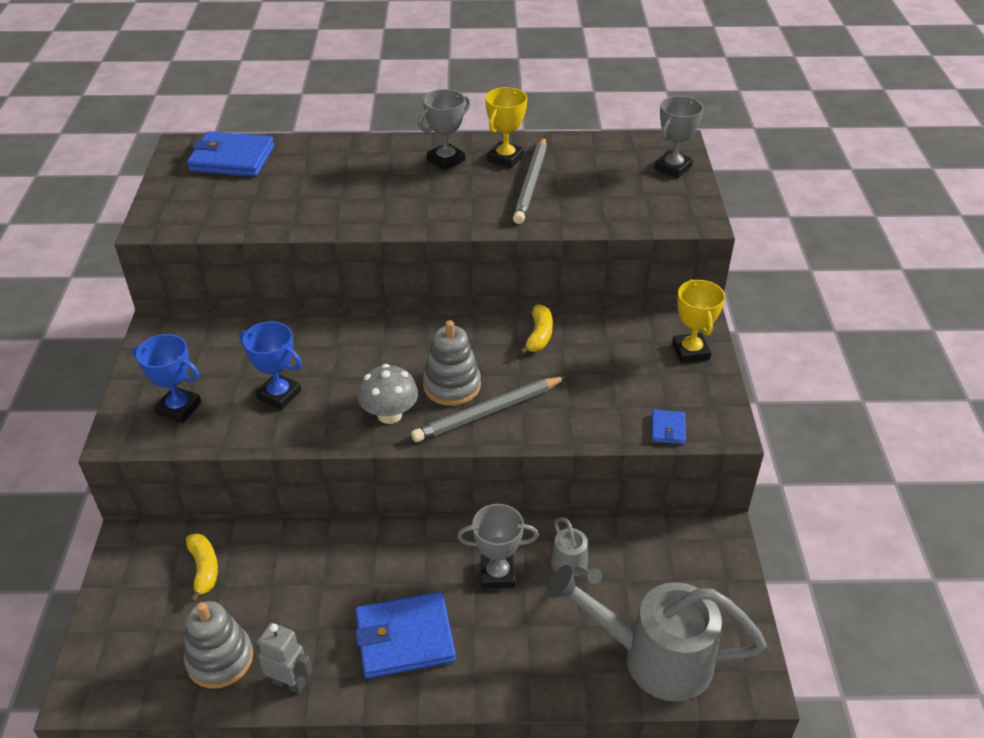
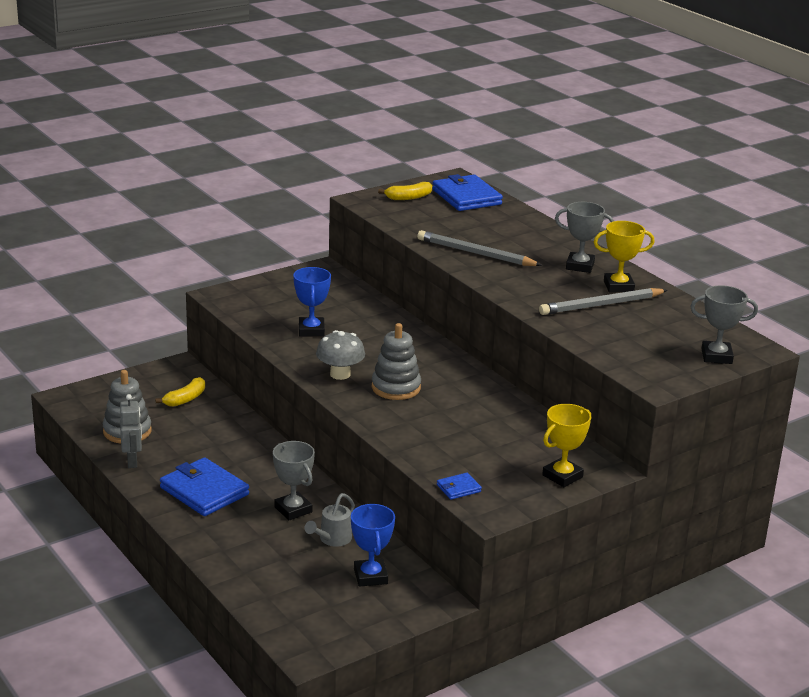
camera: 55 degrees right, 15 degrees down
blue trophy [132,334,202,423] -> blue trophy moved to [351,504,395,587]
grey pencil [411,376,566,442] -> grey pencil moved to [417,230,542,266]
yellow banana [519,304,553,355] -> yellow banana moved to [378,182,432,200]
grey watering can [546,565,767,702] -> none

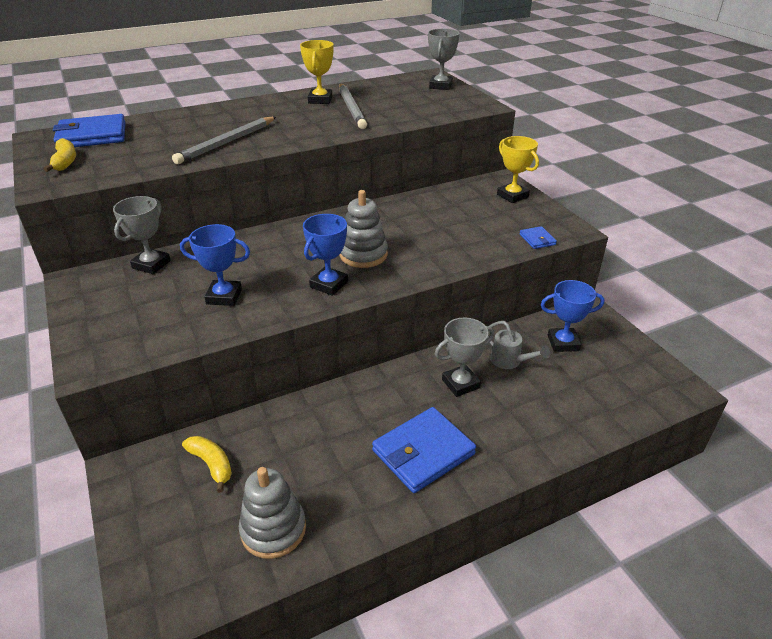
camera: 80 degrees left, 10 degrees up
grey robot [120,394,142,468] -> none
grey mushroom [316,330,365,380] -> blue trophy [303,214,348,296]
grey trophy [555,202,614,273] -> grey trophy moved to [113,196,171,274]

